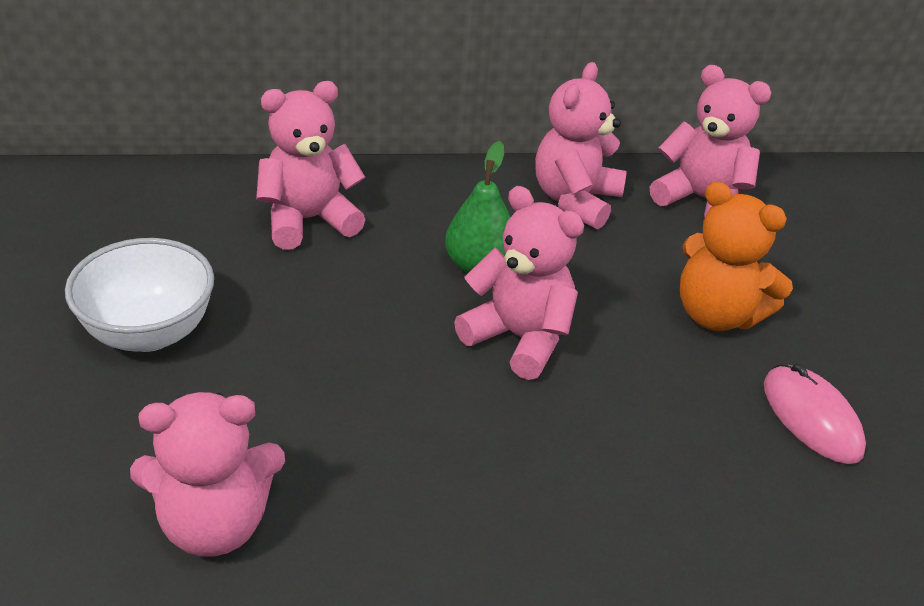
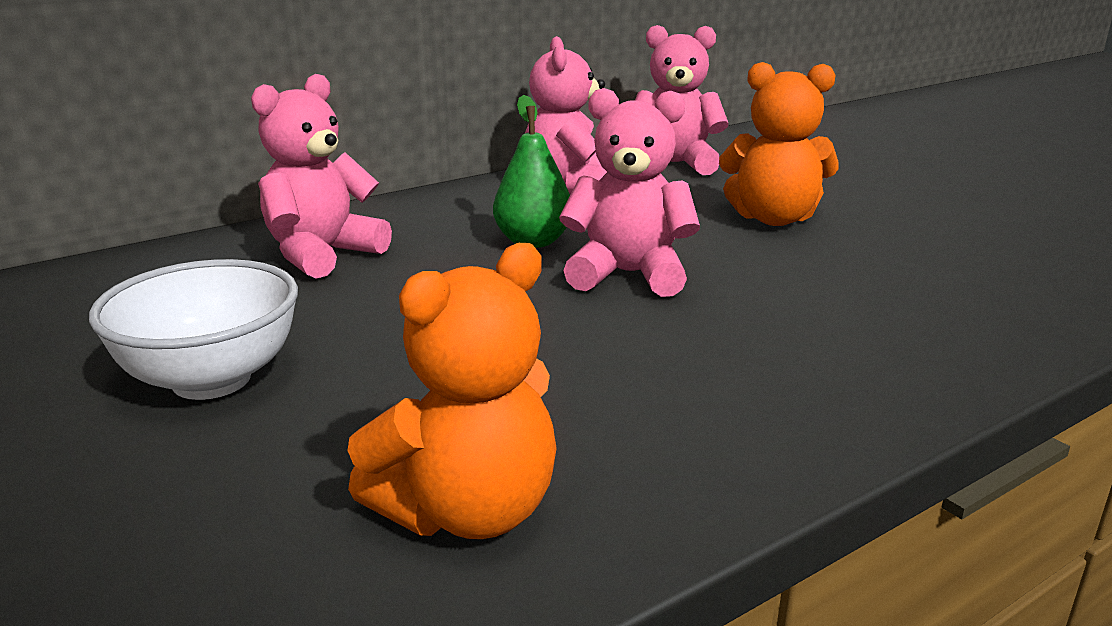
camera: 25 degrees left, 15 degrees down
pink teddy bear [130,392,285,557] -> orange teddy bear [347,243,557,539]
pink mouse [764,364,866,464] -> none

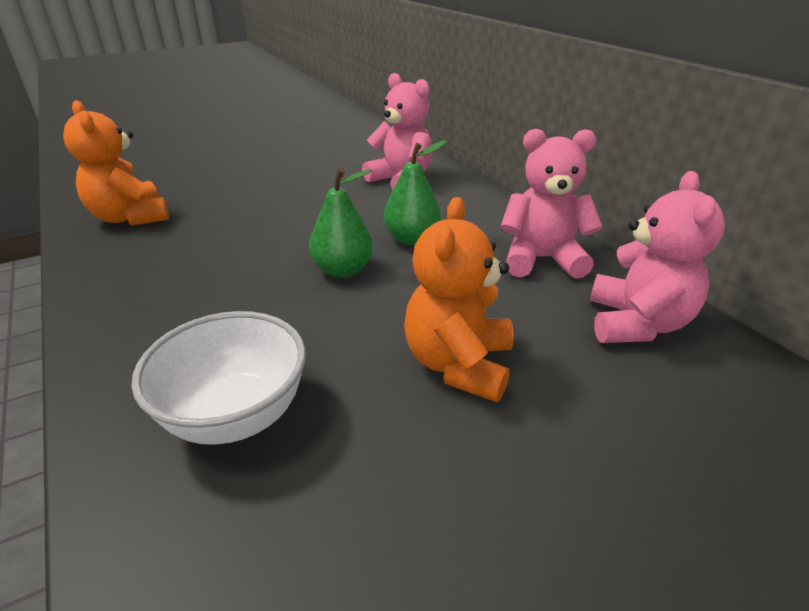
camera: 95 degrees right, 10 degrees up
white bowl [89,259,298,400] -> white bowl moved to [132,311,306,445]
pink teddy bear [559,88,700,297] -> green pear [309,168,373,278]

